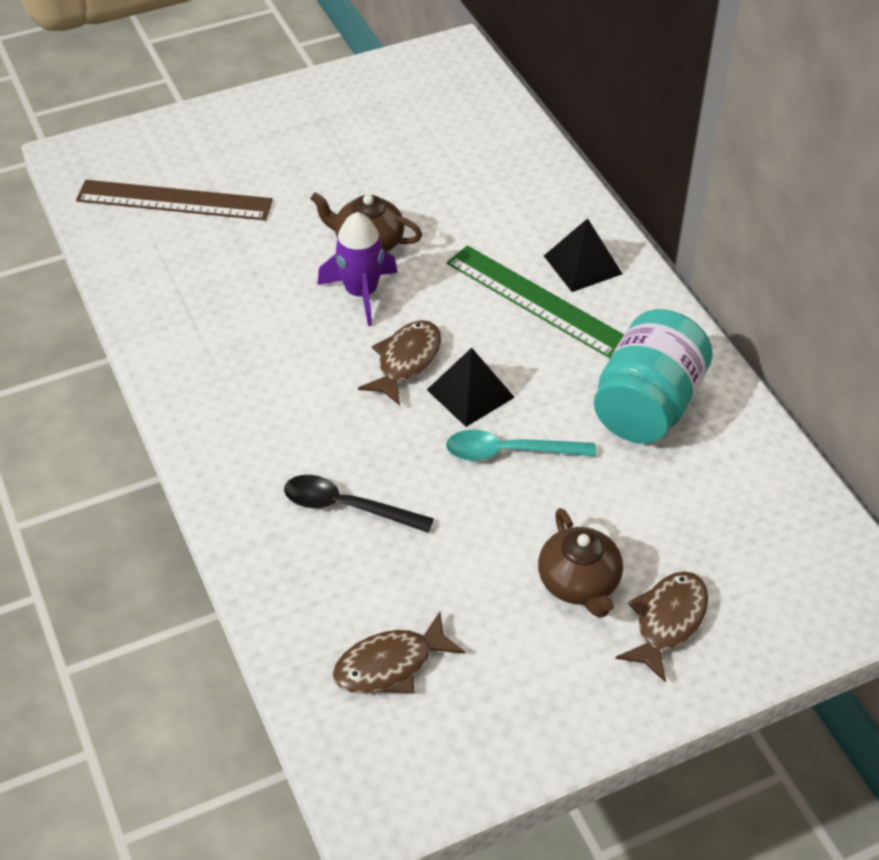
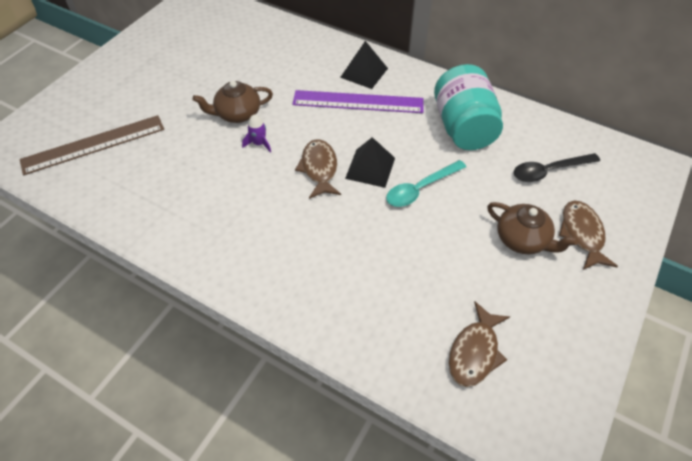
camera: 35 degrees left, 5 degrees up
black spoon [284,475,434,533] -> black spoon moved to [514,153,600,182]
purple rocket [317,212,398,326] -> purple rocket [242,114,271,153], size x0.55
green ruler [447,245,624,358] -> purple ruler [292,90,424,113]

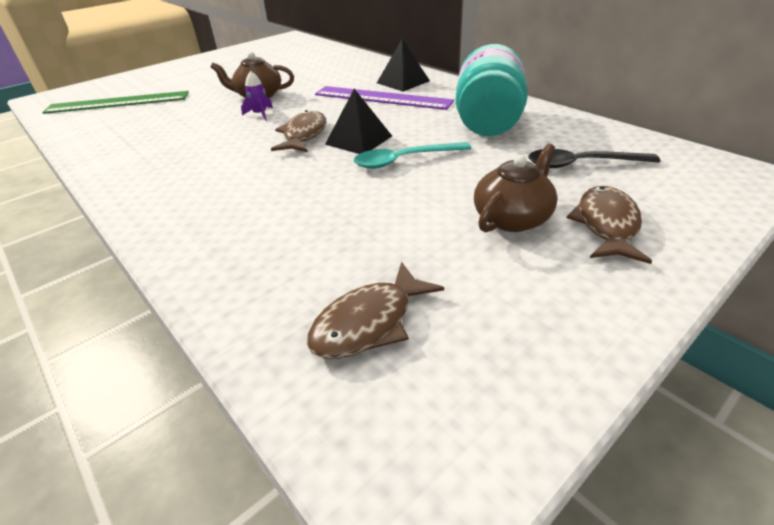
camera: 20 degrees right, 15 degrees down
brown ruler [20,115,164,175] -> green ruler [42,91,189,114]
brown teapot [487,202,578,254] -> brown teapot turned 105 degrees counterclockwise [474,144,557,232]

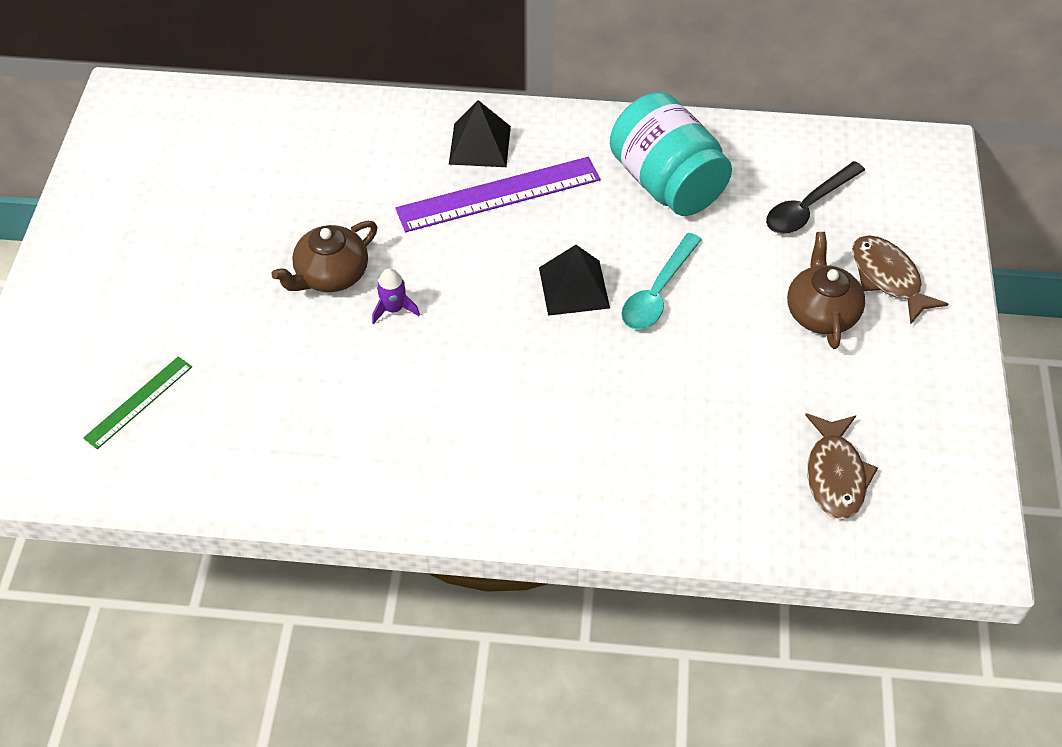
camera: 45 degrees left, 15 degrees up
green ruler [42,91,189,114] -> green ruler [83,356,192,449], size x0.55
brown fish [271,110,326,152] -> none

